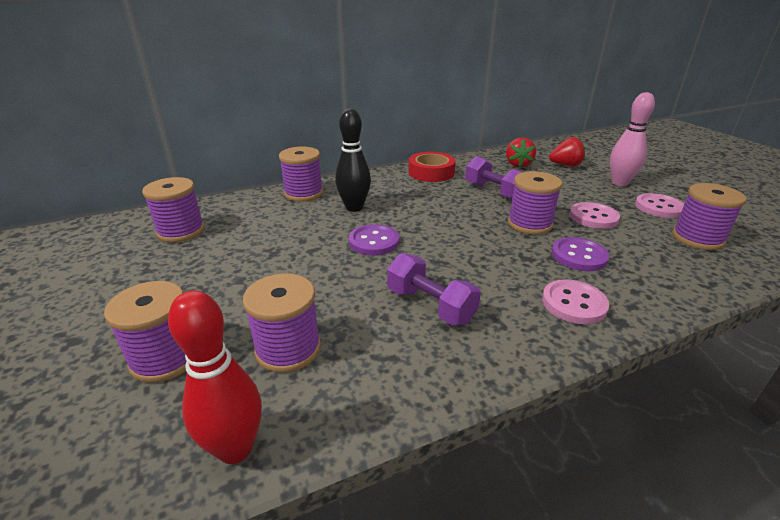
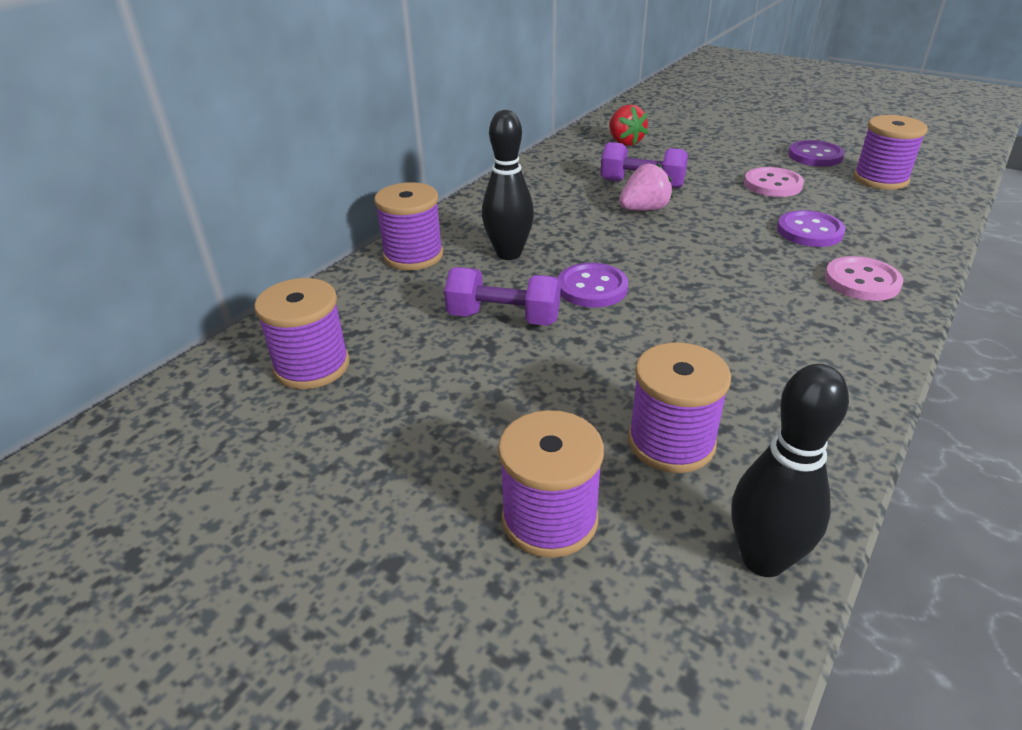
camera: 30 degrees left, 5 degrees up
red bowling pin [168,290,262,464] -> black bowling pin [731,364,849,577]
purple dumbbell [387,253,481,325] -> purple dumbbell moved to [444,267,561,326]
red tape [409,152,456,182] -> none
purple spool [508,171,562,234] -> none
red strawberry [549,137,585,166] -> none
pink bowling pin [610,92,655,186] -> none
pink button [635,193,684,218] -> purple button [788,140,845,166]
none -> pink strawberry [619,163,673,211]

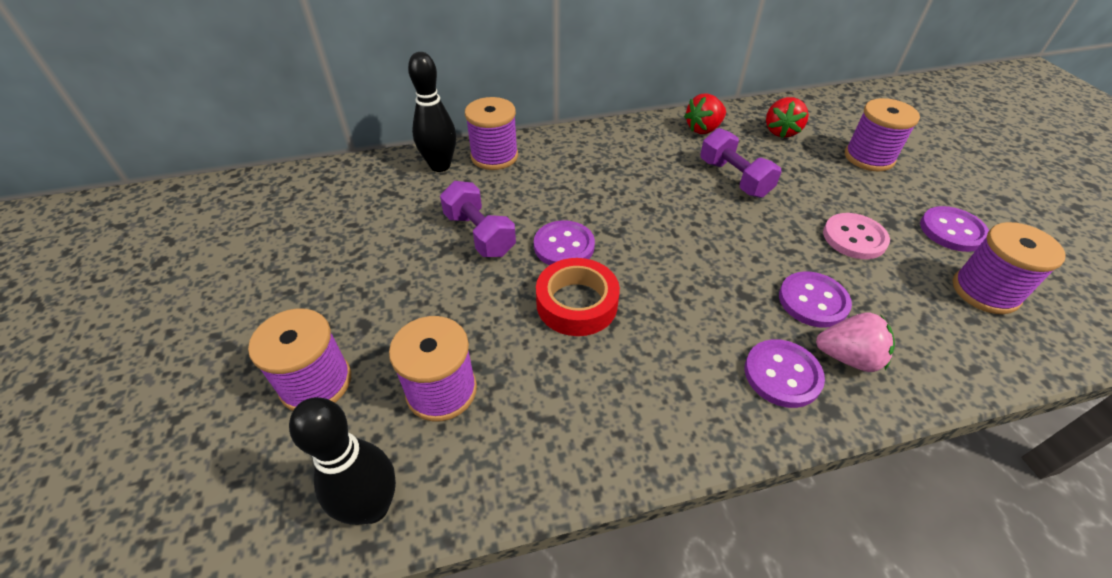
camera: 40 degrees right, 10 degrees up
purple spool [254,278,350,389] -> purple spool moved to [845,98,920,171]
black bowling pin [482,110,534,260] -> black bowling pin moved to [408,52,456,172]
pink strawberry [619,163,673,211] -> pink strawberry moved to [816,313,895,372]
pink button [825,256,903,301] -> purple button [745,339,825,408]
none -> red tape [536,258,620,336]
none -> red strawberry [684,93,726,134]

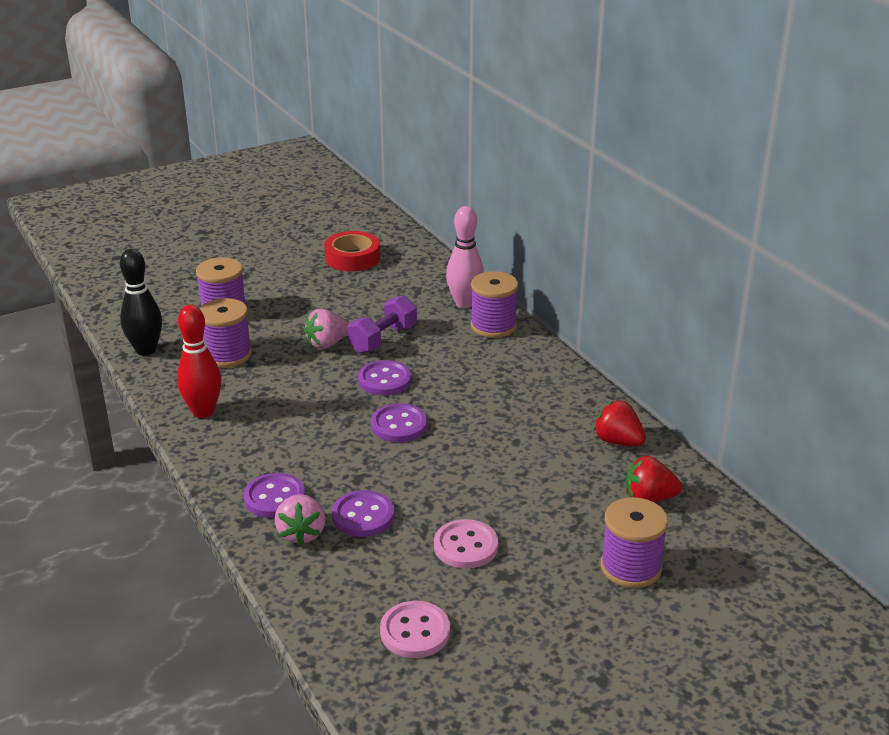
camera: 75 degrees right, 15 degrees down
black bowling pin [408,52,456,172] -> pink bowling pin [446,206,484,308]
red tape [536,258,620,336] -> red tape moved to [324,231,380,272]
purple dumbbell [700,128,782,198] -> none
purple button [920,206,989,252] -> purple button moved to [371,403,427,442]
purple spool [953,222,1066,314] -> pink button [380,601,450,658]
none -> red bowling pin [177,305,222,418]
none -> pink strawberry [304,309,349,349]

